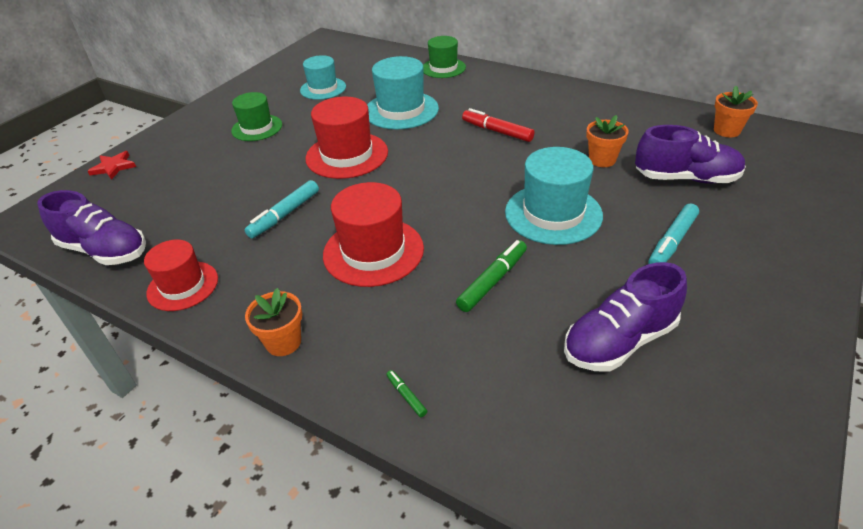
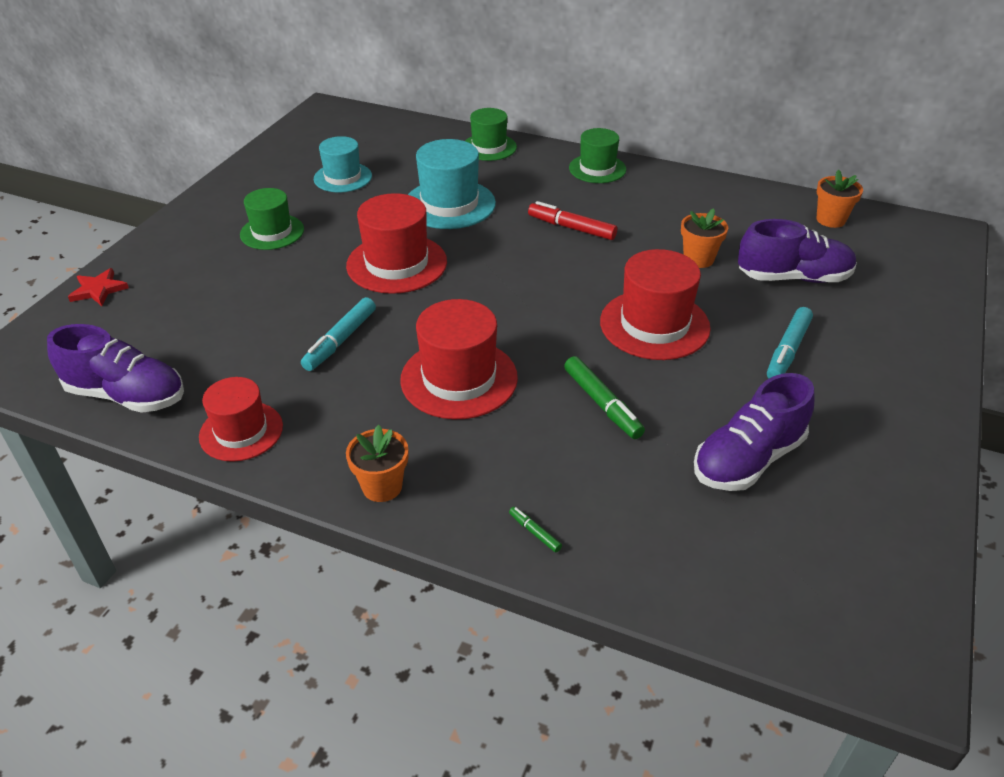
camera: 10 degrees left, 0 degrees up
green marker [456,240,527,312] -> green marker turned 120 degrees clockwise [564,356,645,439]
turquoise hat [505,147,603,245] -> red hat [600,249,711,360]
none -> green hat [569,128,626,183]

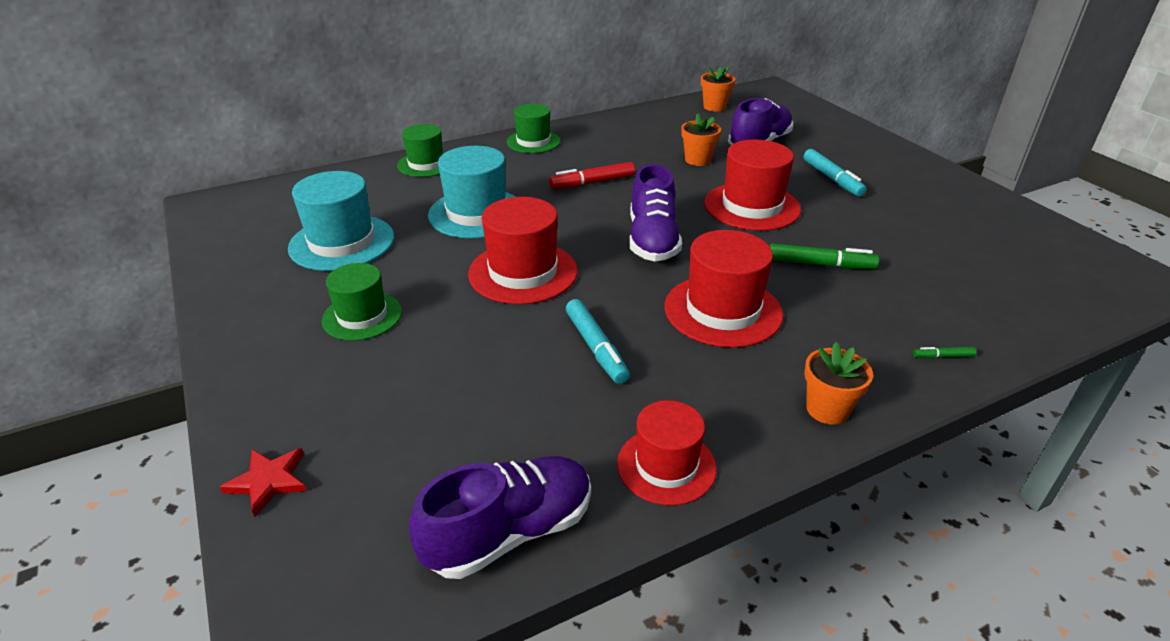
camera: 50 degrees left, 5 degrees down
turquoise hat [314,136,372,192] -> turquoise hat [288,171,394,271], size x1.52
purple shoe [694,373,815,491] -> purple shoe moved to [629,164,682,262]

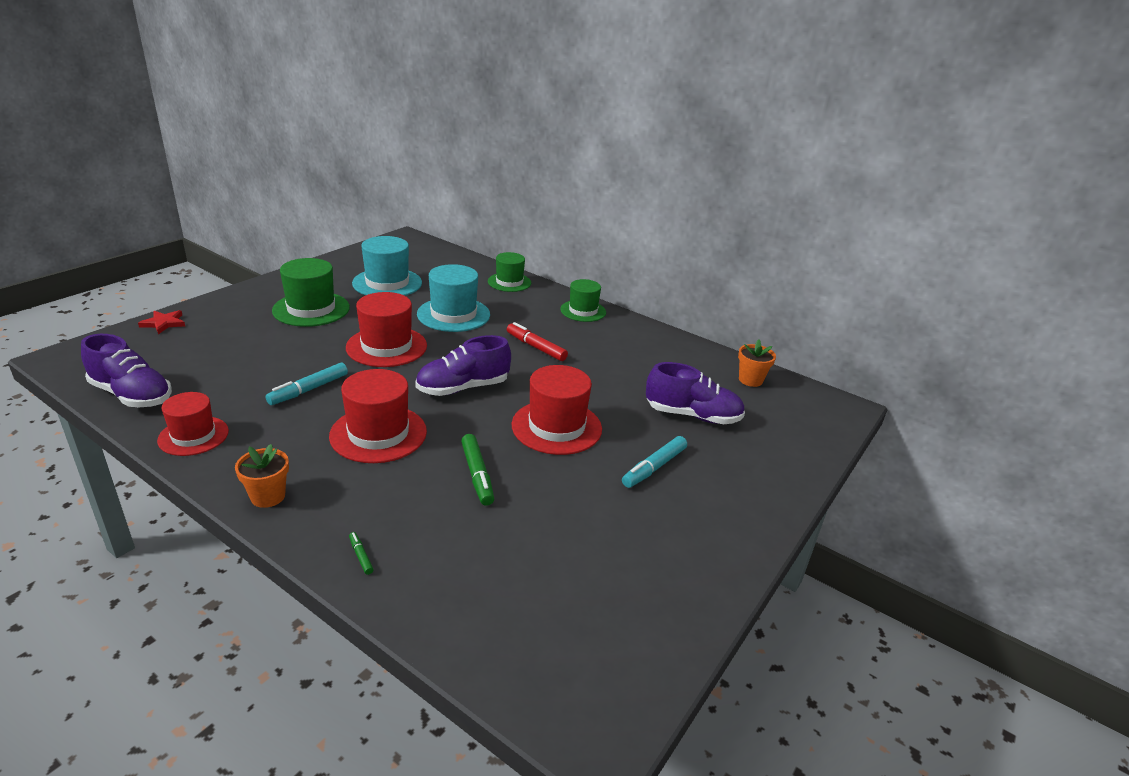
camera: 60 degrees right, 5 degrees down
green hat [322,263,402,341] -> green hat [272,258,350,327], size x1.52
orange flower pot [681,114,721,166] -> none

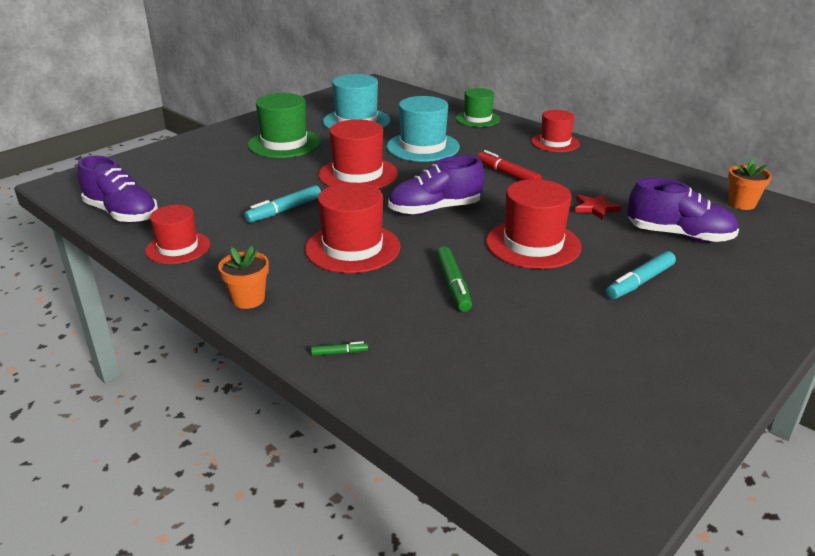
camera: 10 degrees right, 0 degrees up
red star [138,310,185,334] -> red star moved to [575,194,622,220]
green marker [349,532,374,575] -> green marker turned 105 degrees clockwise [311,341,368,356]
green hat [560,279,606,322] -> red hat [531,110,580,152]

